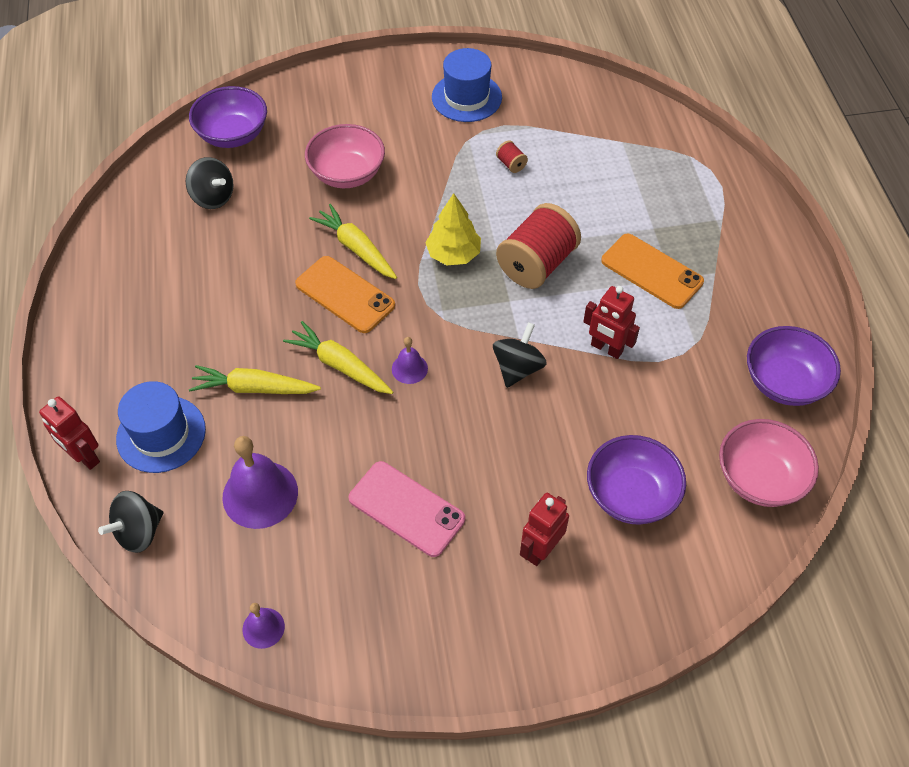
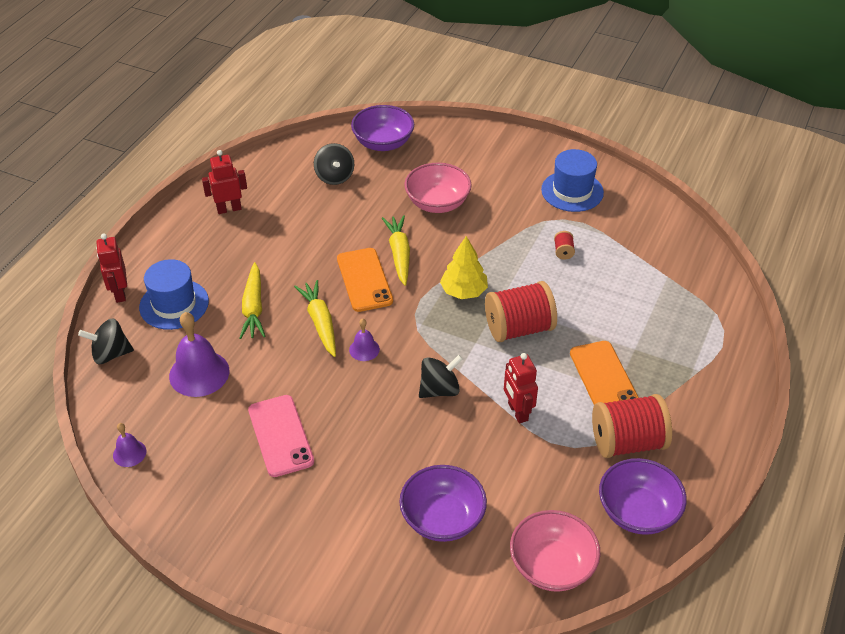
camera: 35 degrees right, 10 degrees down
yellow carrot [189,365,321,394] -> yellow carrot turned 135 degrees counterclockwise [240,262,265,339]
red robot [520,493,569,566] -> red robot moved to [202,150,247,214]
none -> red spool [592,394,672,458]

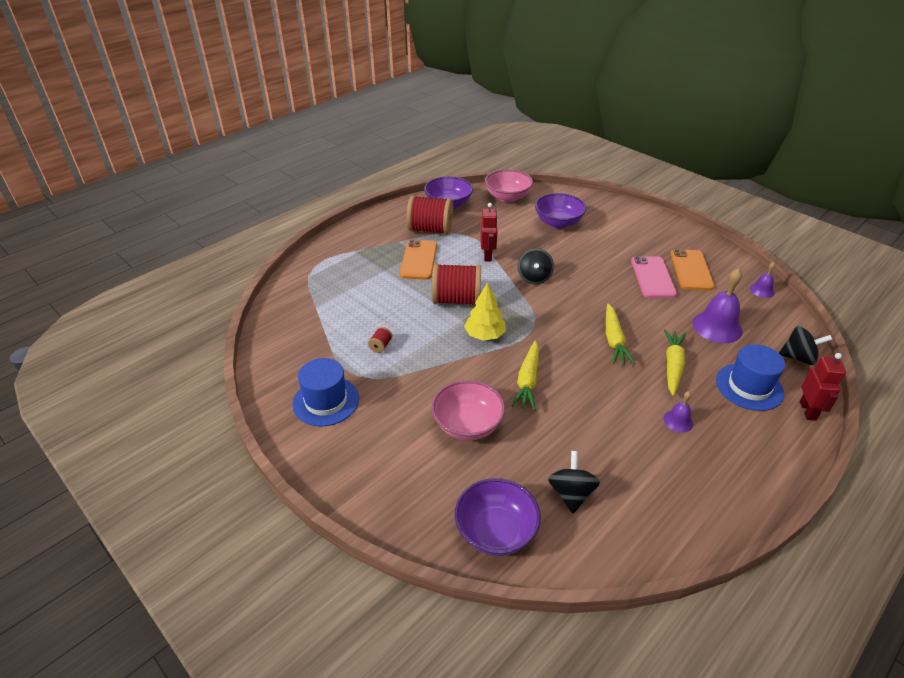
camera: 160 degrees left, 5 degrees down
red robot [202,150,247,214] -> none
orange phone [337,248,393,312] -> orange phone moved to [671,249,714,290]
purple bell [349,319,380,361] -> purple bell moved to [663,391,693,432]
black spinning top [419,355,463,398] -> black spinning top turned 75 degrees counterclockwise [518,248,554,284]

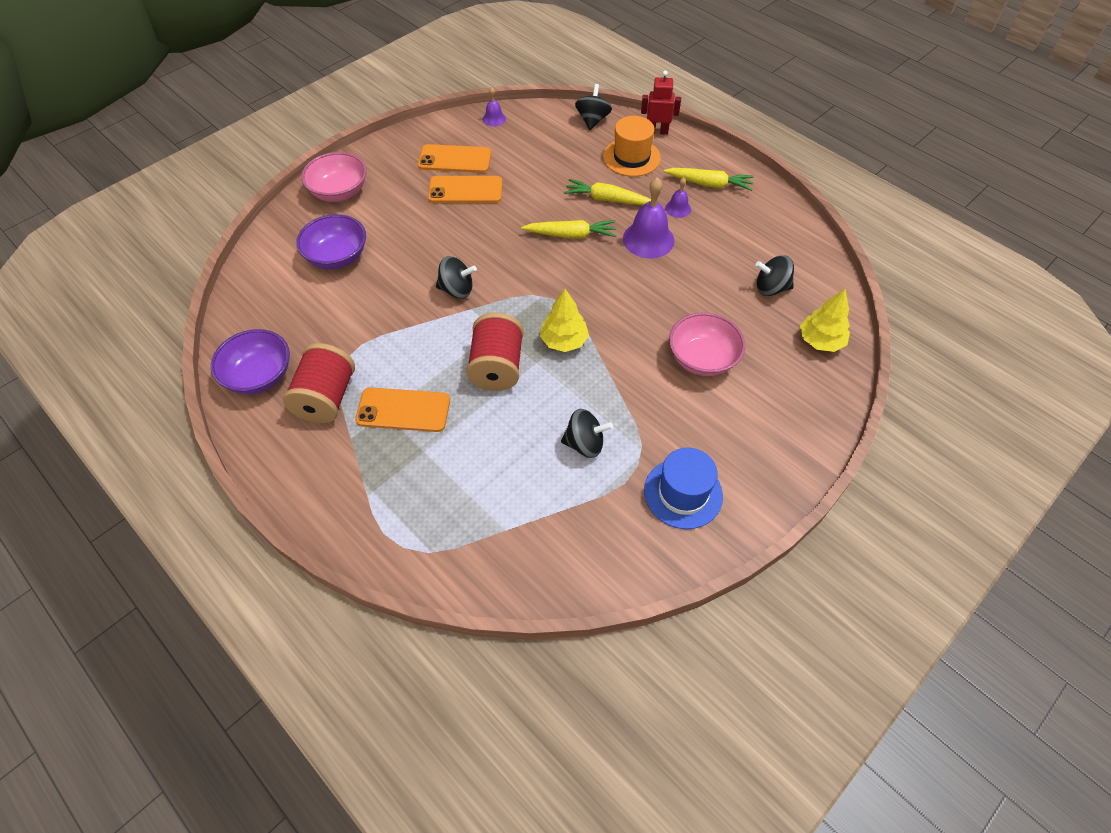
camera: 90 degrees left, 15 degrees up
red spool [368,327,393,353] -> black spinning top [561,409,613,458]
purple bowl [455,478,541,556] -> yellow tree [800,289,850,352]
red robot [480,203,498,262] -> none
pink bowl [485,169,533,202] -> pink bowl moved to [301,152,367,202]
yellow carrot [511,341,539,410] -> yellow carrot moved to [663,168,754,191]
pink phone [631,256,677,298] -> orange phone [428,176,502,203]
purple bell [692,268,743,343] -> purple bell moved to [623,177,675,258]
blue hat [716,344,785,411] -> orange hat [603,116,661,177]

